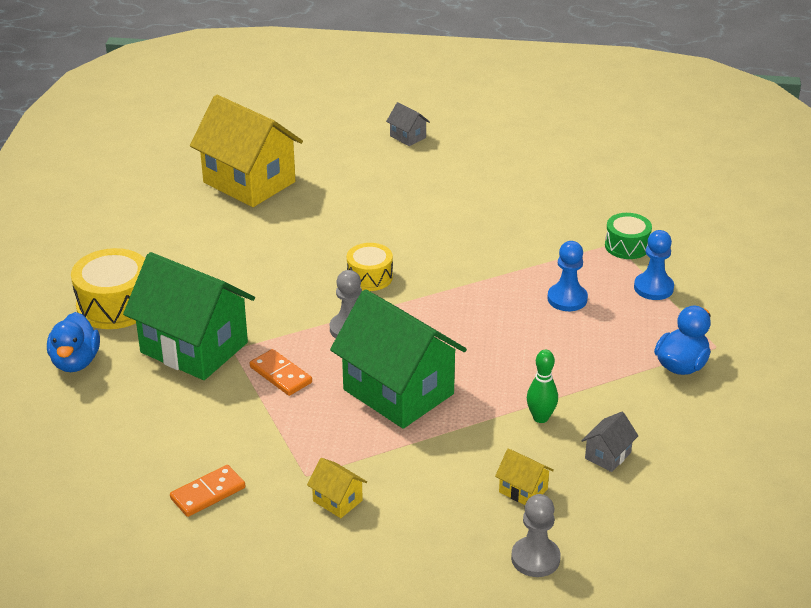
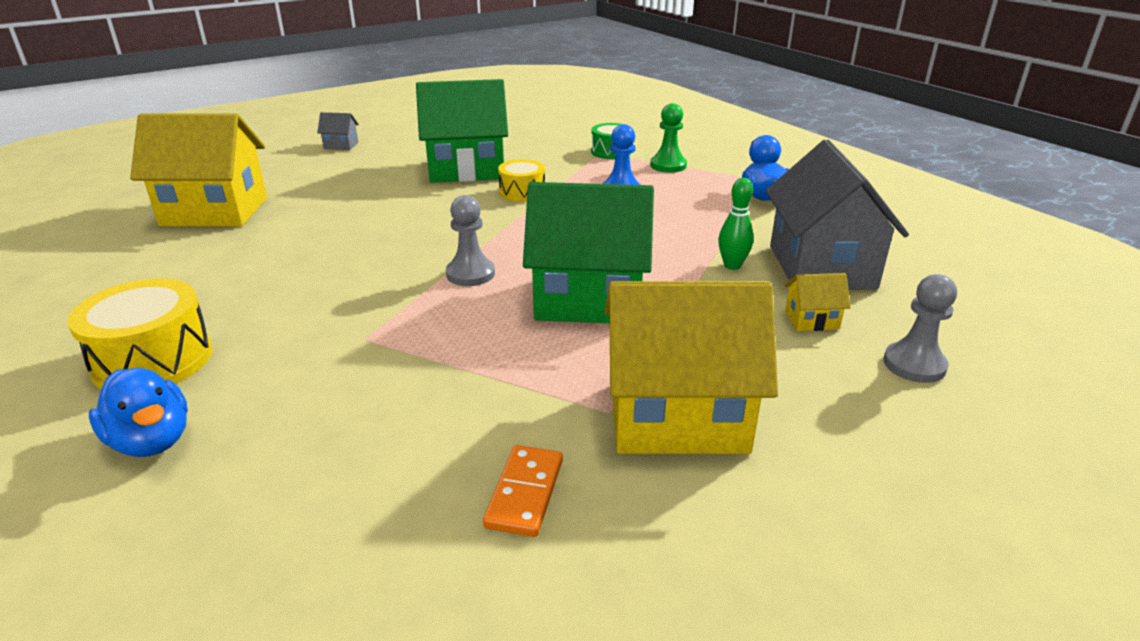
camera: 40 degrees left, 5 degrees down
green house [123,252,255,380] -> green house moved to [416,79,508,183]
orange domino [250,349,312,396] -> none
yellow house [307,458,367,518] -> yellow house [605,281,778,454], size x2.43
yellow drum [347,243,393,291] -> yellow drum moved to [498,159,545,202]
grey house [581,412,638,472] -> grey house [766,140,909,290], size x2.43
blue pawn [634,230,674,300] -> green pawn [650,103,687,173]

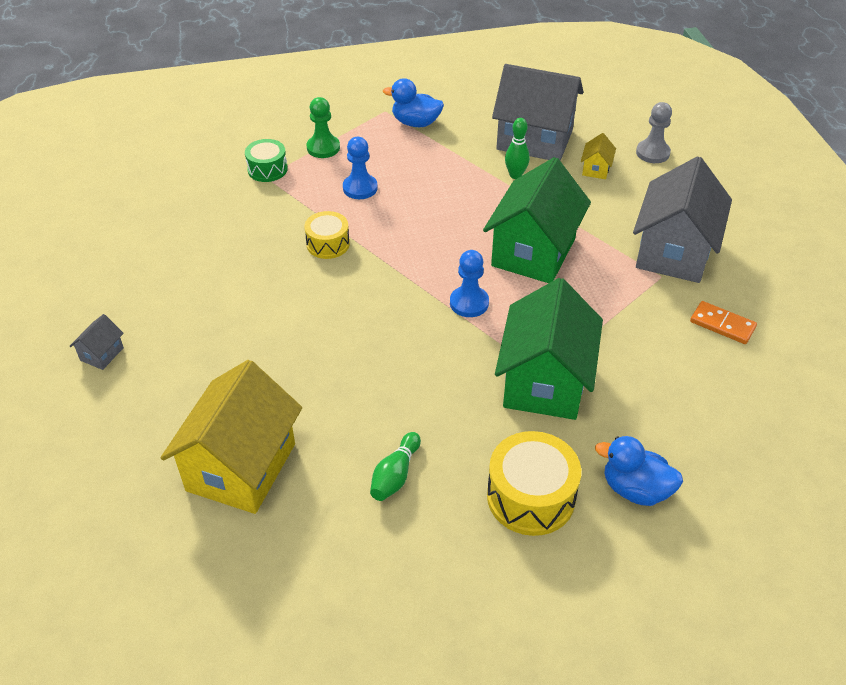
camera: 70 degrees left, 15 degrees up
blue duck [89,368,188,457] -> blue duck turned 135 degrees counterclockwise [595,436,683,506]
green house [416,79,508,183] -> green house moved to [495,278,603,420]
grey pawn [446,195,495,286] -> blue pawn [450,250,489,317]
yellow house [605,281,778,454] -> grey house [633,156,732,283]
none -> green bowling pin [370,432,421,501]

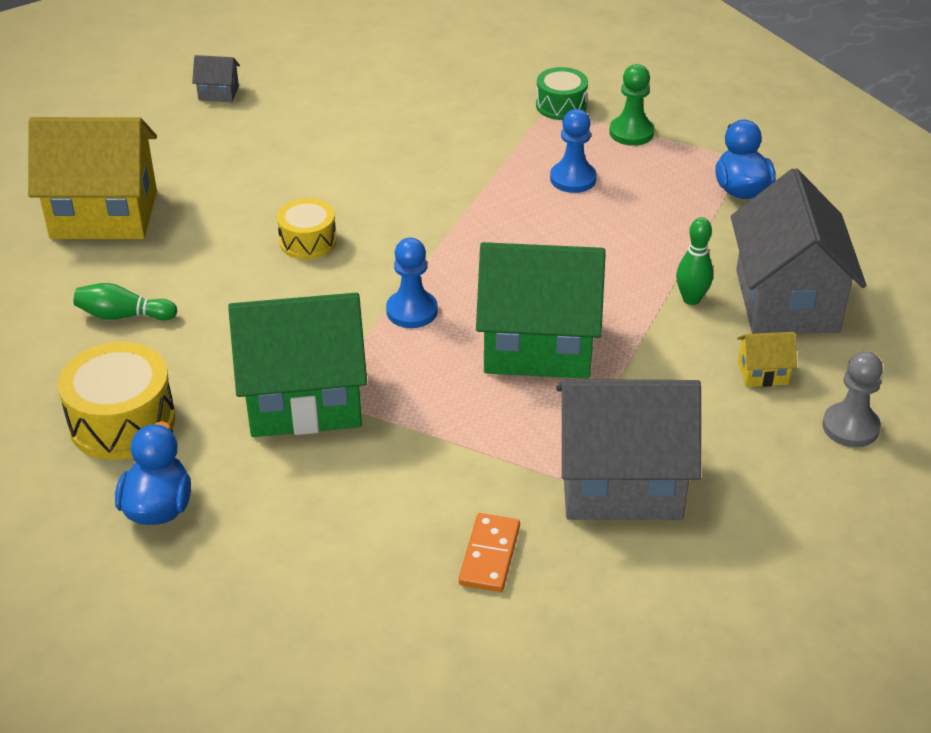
camera: 70 degrees right, 5 degrees down
yellow drum [304,211,350,259] -> yellow drum moved to [277,198,337,260]

